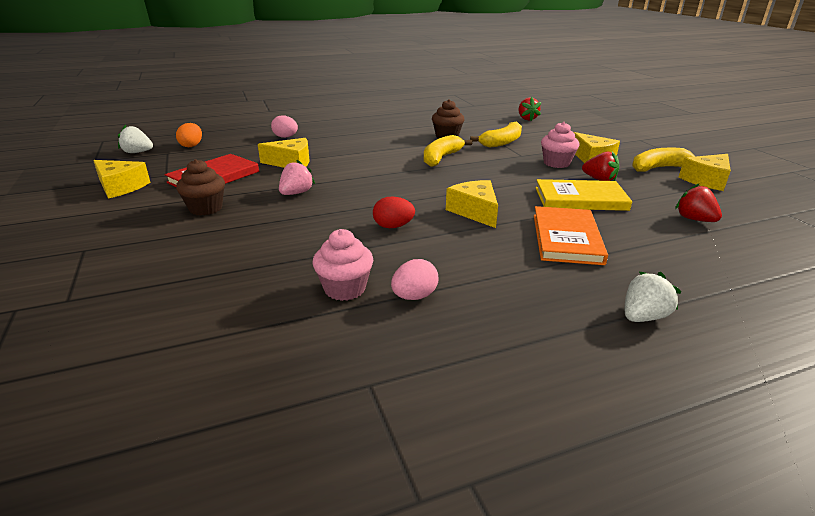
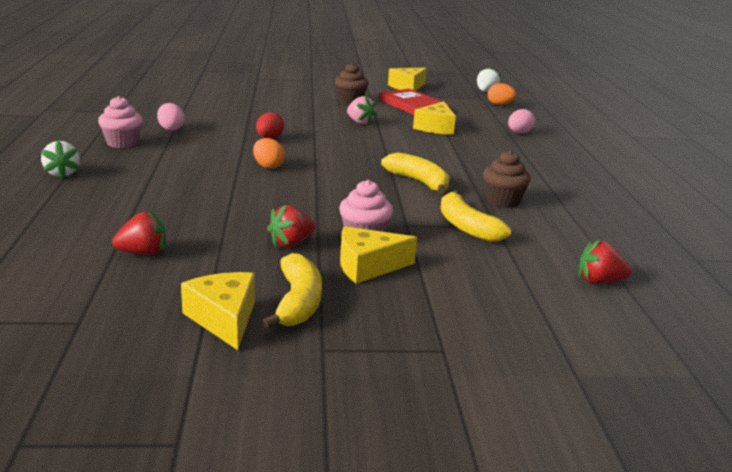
camera: 105 degrees right, 5 degrees down
pink cupcake [313,229,373,301] -> pink cupcake moved to [98,96,143,148]
yellow cheese [446,180,498,228] -> orange egg [253,138,285,169]
orange book [534,206,608,265] -> none
yellow book [535,179,632,211] -> none

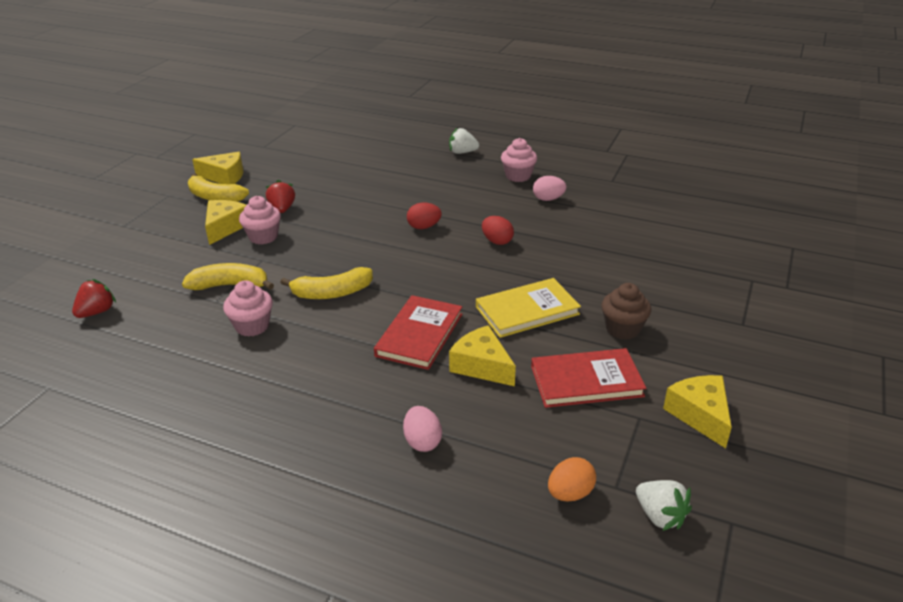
camera: 120 degrees right, 10 degrees up
red strawberry [112,211,166,255] -> none
orange egg [253,138,285,169] -> red egg [407,203,442,229]
pink strawberry [347,95,377,125] -> yellow book [476,278,581,338]
brown cupcake [483,150,531,208] -> pink cupcake [223,280,273,337]
none -> red book [374,295,462,370]

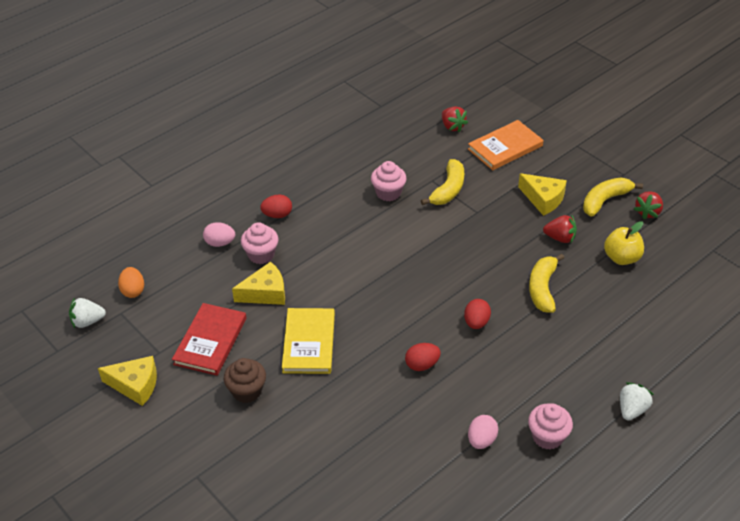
camera: 115 degrees right, 10 degrees up
yellow cheese [192,152,243,184] -> red strawberry [634,191,663,219]
pink cupcake [239,196,281,245] -> pink cupcake moved to [241,222,278,264]
yellow banana [280,267,373,299] -> yellow banana moved to [529,254,564,313]
red book [374,295,462,370] -> none
none -> red egg [260,195,292,218]
none -> orange book [468,120,544,170]
none -> yellow apple [604,221,644,265]

